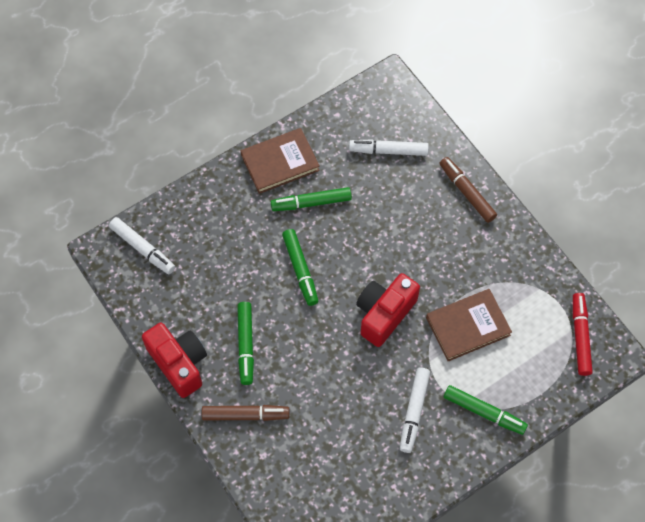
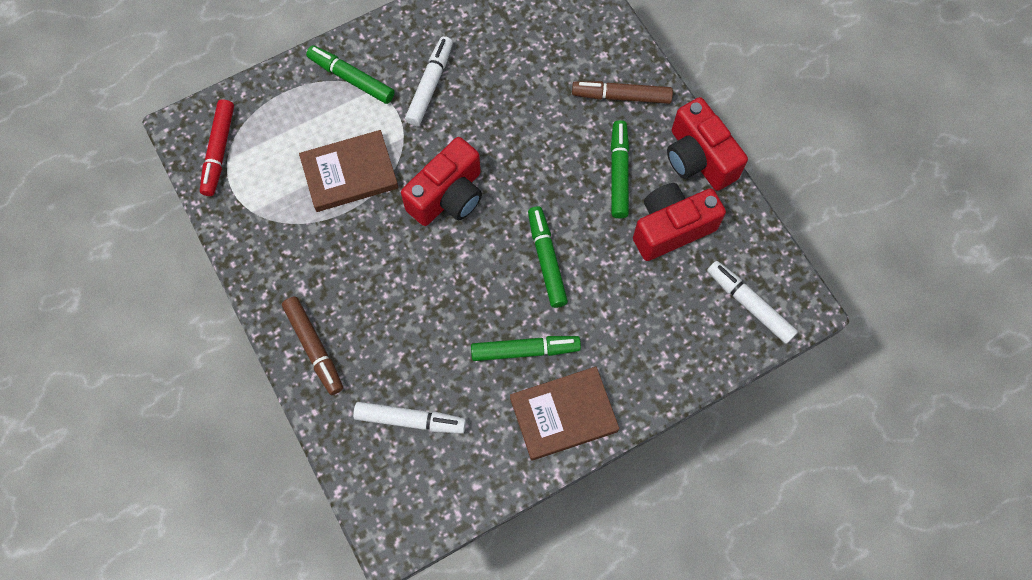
camera: 175 degrees left, 5 degrees up
none -> red camera [633,183,726,261]

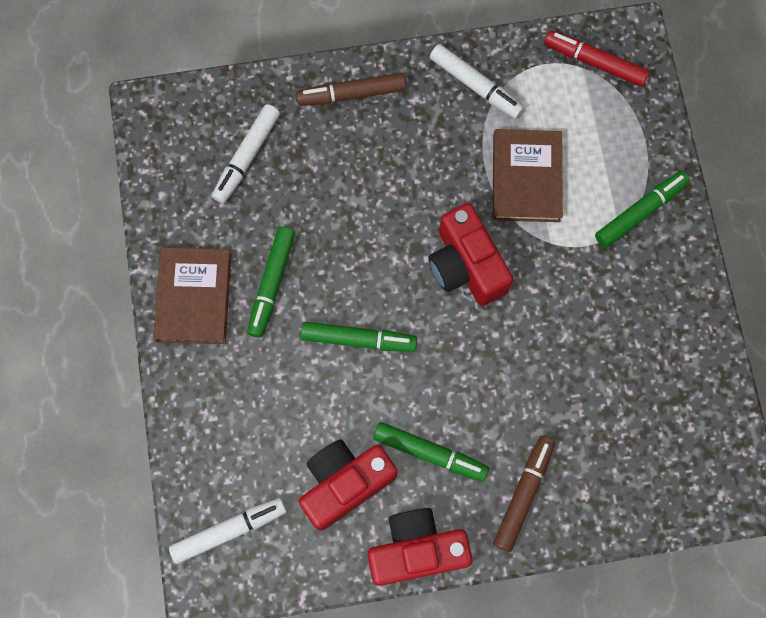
camera: 110 degrees right, 5 degrees up
white marker [405,36,453,126] -> white marker moved to [430,44,524,119]
red camera [633,183,726,261] -> red camera turned 120 degrees counterclockwise [299,439,398,531]

